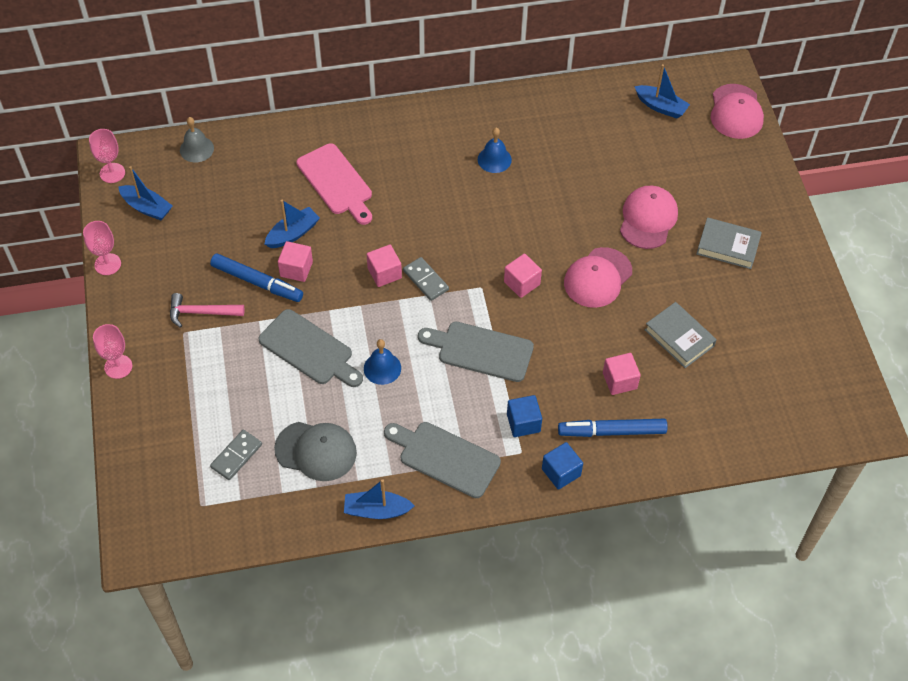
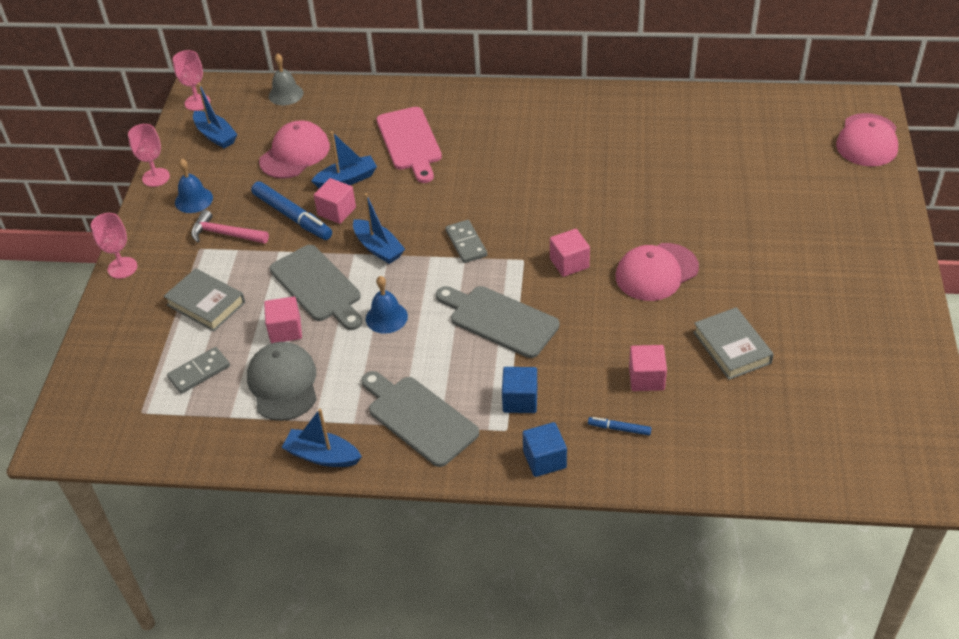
camera: 20 degrees right, 10 degrees down
grey cap [274,422,357,481] -> grey cap turned 135 degrees counterclockwise [247,342,317,421]
pink cube [367,245,402,287] -> pink cube moved to [264,297,302,343]
blue bell [478,128,512,173] -> blue bell moved to [175,158,213,213]
blue marker [558,419,668,437] -> blue marker [588,417,651,435], size x0.49
pink cap [620,186,678,249] -> pink cap moved to [259,120,330,179]
blue boat [634,64,690,119] -> blue boat moved to [353,193,405,264]
grey book [696,217,762,269] -> grey book moved to [164,268,245,331]

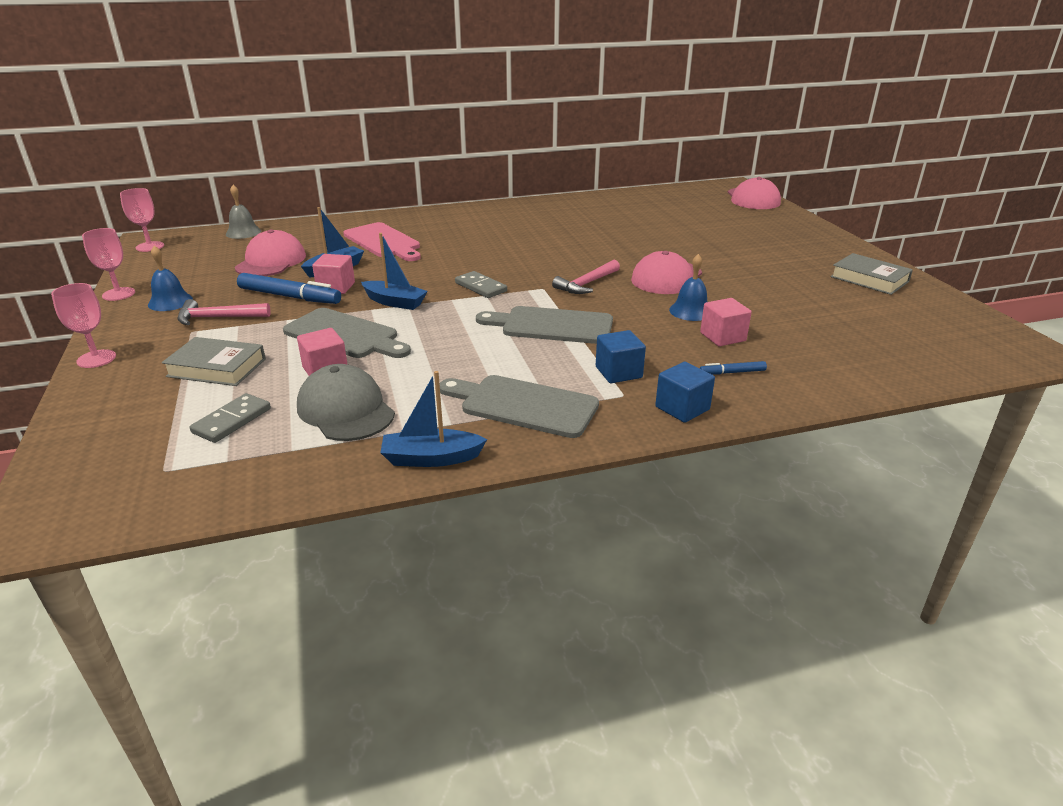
camera: 25 degrees left, 15 degrees down
blue boat [193,83,238,148] -> none
blue bell [366,276,408,334] -> blue bell moved to [669,254,707,321]
pink cube [550,229,590,277] -> pink hammer [552,260,620,294]
grey book [693,307,774,380] -> grey book moved to [831,253,913,295]

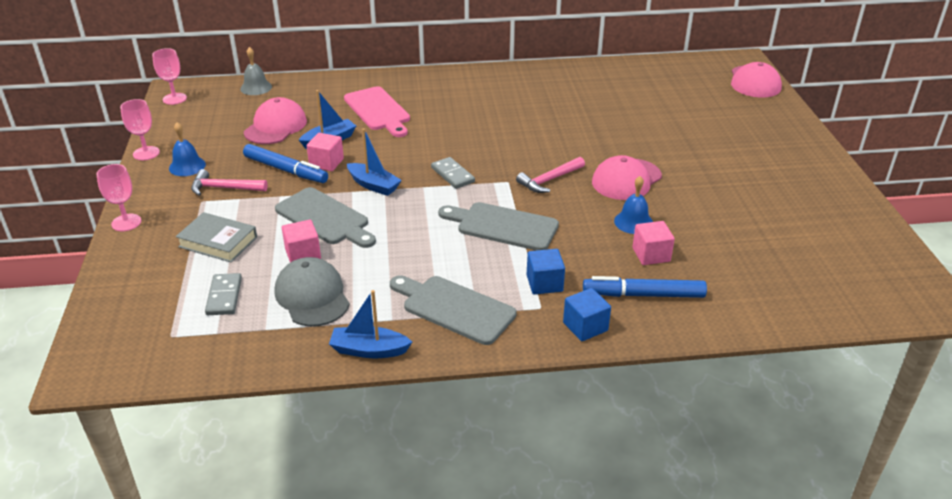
camera: 10 degrees right, 5 degrees up
grey domino [190,393,271,443] -> grey domino turned 45 degrees counterclockwise [205,273,242,315]
blue marker [700,361,767,375] -> blue marker [583,276,707,298], size x2.05
grey book [831,253,913,295] -> none

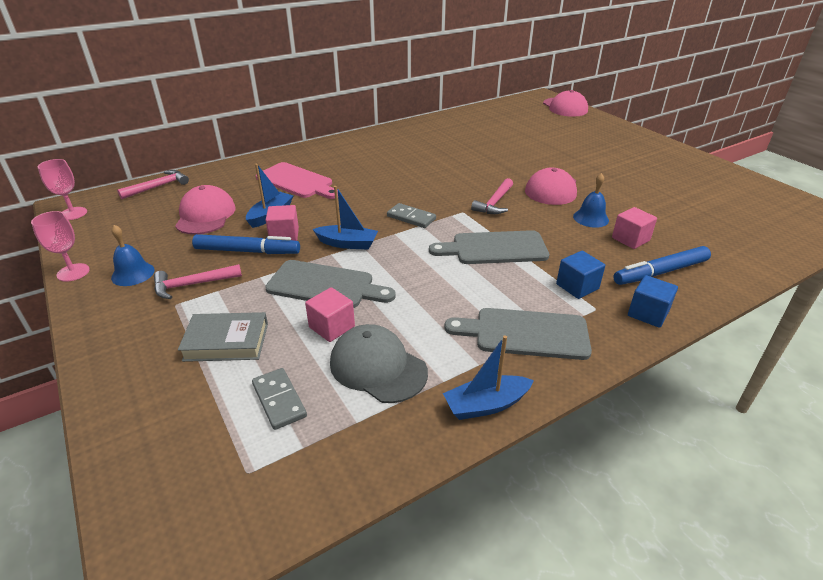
camera: 25 degrees left, 0 degrees up
pink goblet [96,164,142,231] -> none
grey bell [240,47,272,95] -> pink hammer [117,170,189,199]

